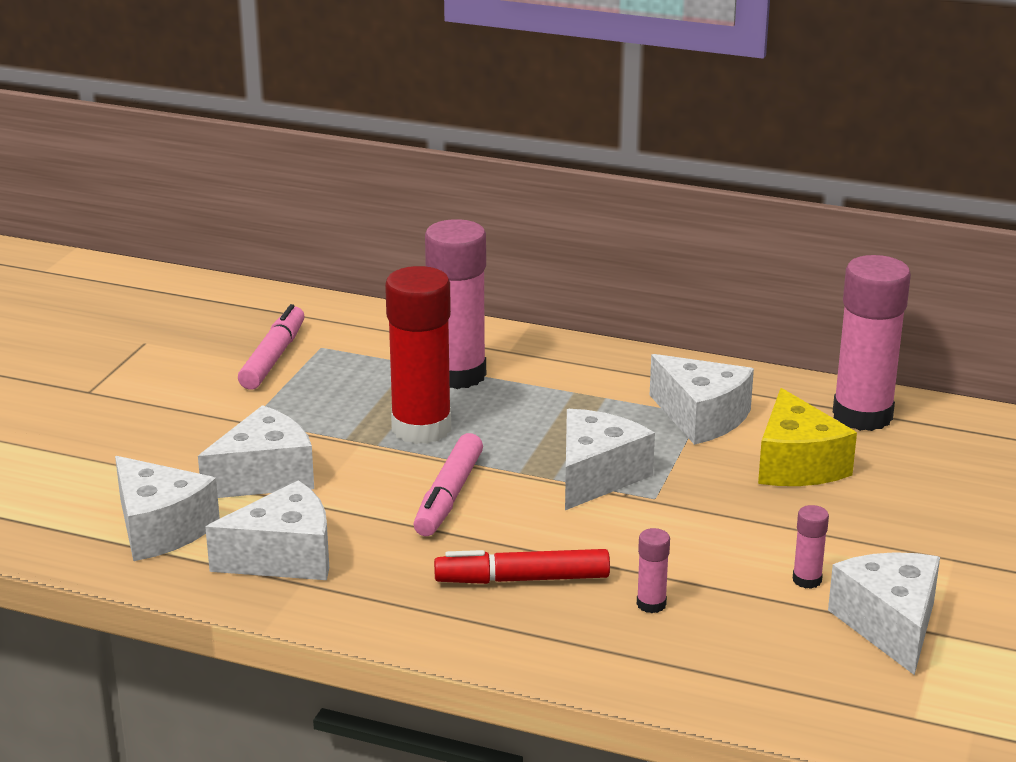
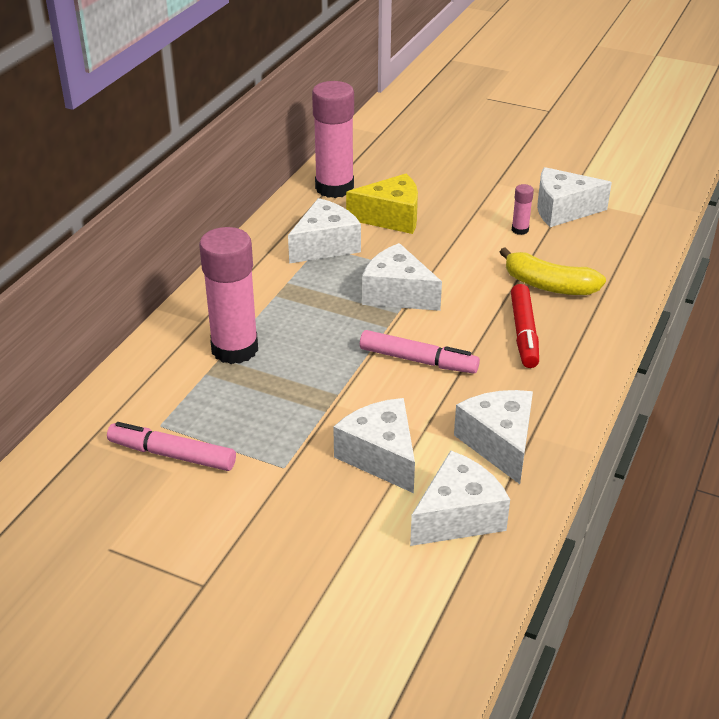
camera: 85 degrees left, 10 degrees up
red glue stick [385,266,451,444] -> none
pink glue stick [637,528,670,613] -> yellow banana [500,247,606,295]

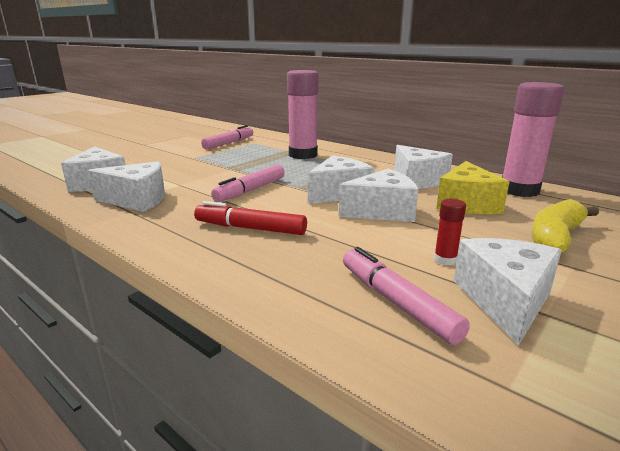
camera: 105 degrees right, 15 degrees down
white cheese [333,398,415,493] -> white cheese moved to [339,169,418,222]
yellow banana [500,247,606,295] -> yellow banana moved to [532,199,599,253]
pink glue stick [512,184,534,235] -> red glue stick [434,199,466,265]
none -> pink marker [343,247,470,345]

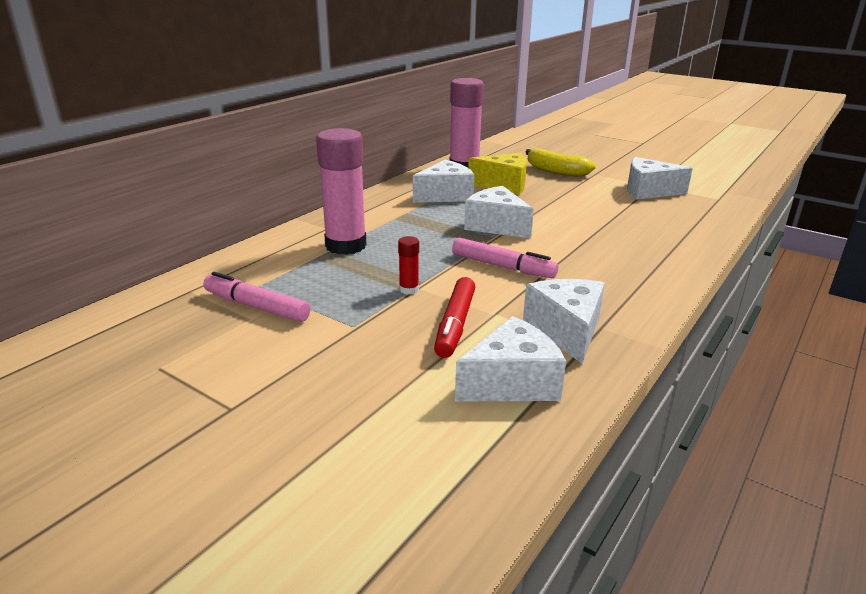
camera: 95 degrees left, 5 degrees up
red marker [194,201,307,235] -> red marker moved to [434,277,475,358]
white cheese [339,169,418,222] -> none
pink marker [343,247,470,345] -> none
red glue stick [434,199,466,265] -> red glue stick moved to [398,236,419,295]

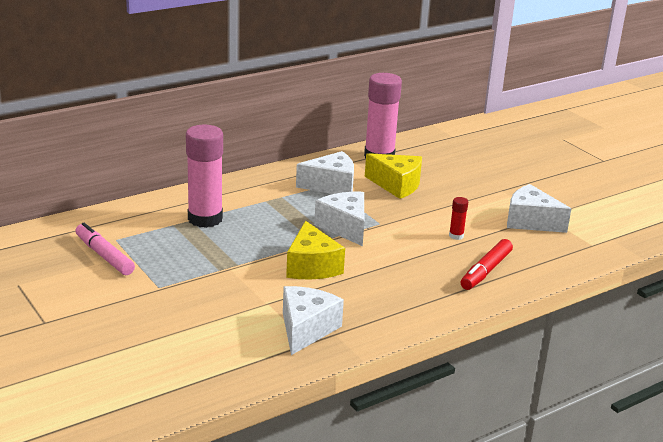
camera: 20 degrees right, 0 degrees up
red glue stick [398,236,419,295] -> red glue stick moved to [449,197,468,240]
red marker [434,277,475,358] -> red marker moved to [461,239,513,290]
pink marker [452,237,558,278] -> yellow cheese [286,221,345,280]
white cheese [455,316,566,402] -> none
yellow banana [526,148,596,177] -> none

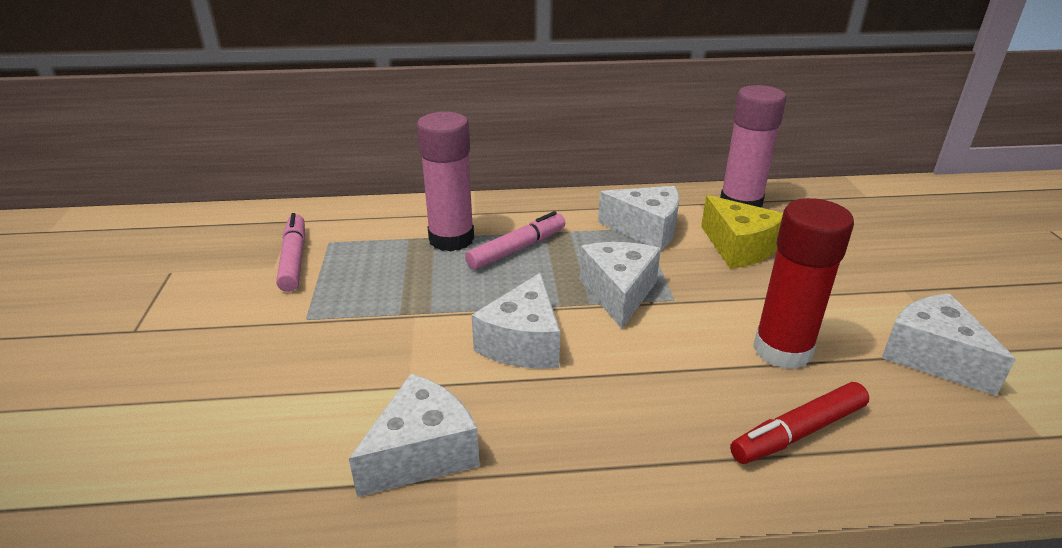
camera: 30 degrees right, 5 degrees up
yellow cheese [286,221,345,280] -> white cheese [472,272,560,369]
red glue stick [449,197,468,240] -> red glue stick [753,198,854,369], size x2.36
none -> pink marker [465,211,565,270]

